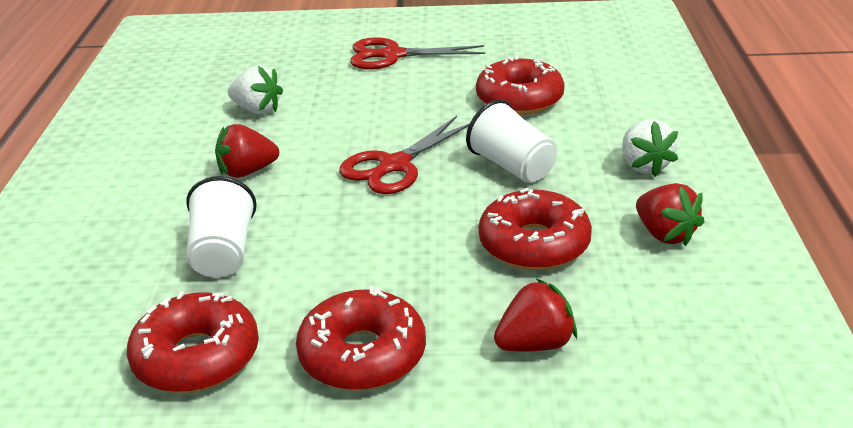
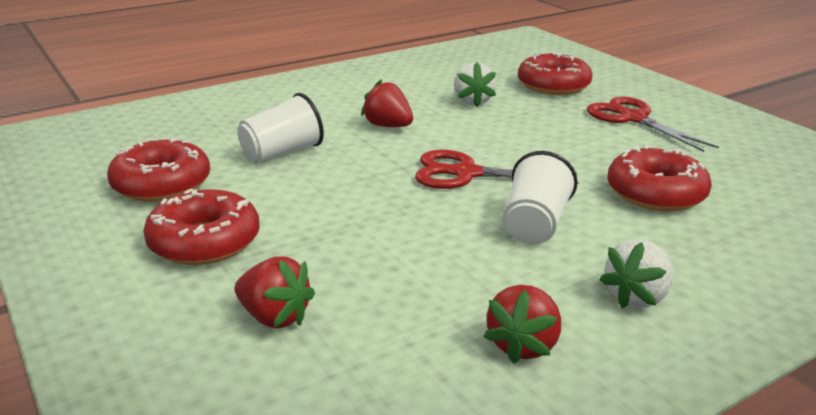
camera: 55 degrees right, 5 degrees down
red donut [478,188,592,270] -> red donut moved to [518,52,593,95]

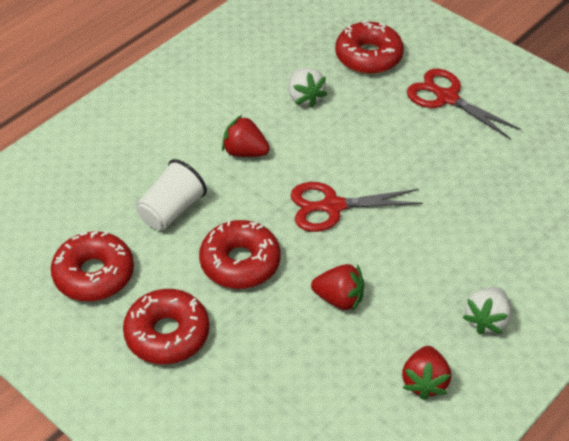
camera: 15 degrees left, 20 degrees up
red strawberry [235,256,315,328] -> red strawberry moved to [311,264,364,311]
white cup [502,151,578,244] -> none
red donut [607,145,712,212] -> red donut moved to [199,220,280,289]

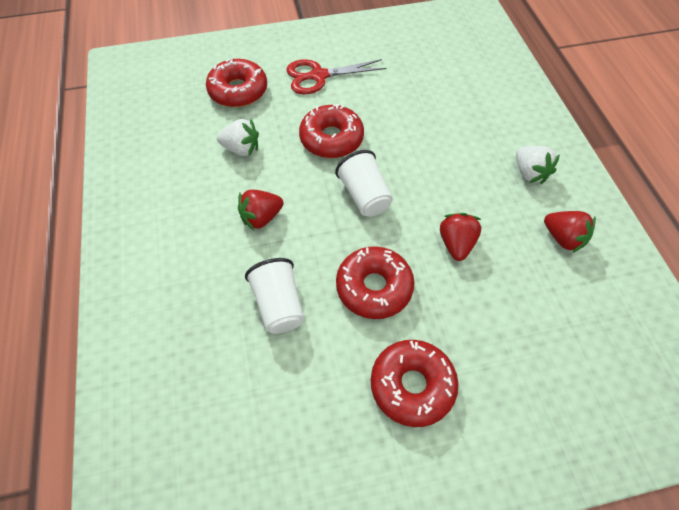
camera: 55 degrees left, 10 degrees up
red donut [51,231,134,301] -> red donut moved to [299,104,364,158]
red scissors [290,182,423,232] -> white cup [335,150,393,217]
red strawberry [311,264,364,311] -> red strawberry turned 45 degrees counterclockwise [440,213,482,261]

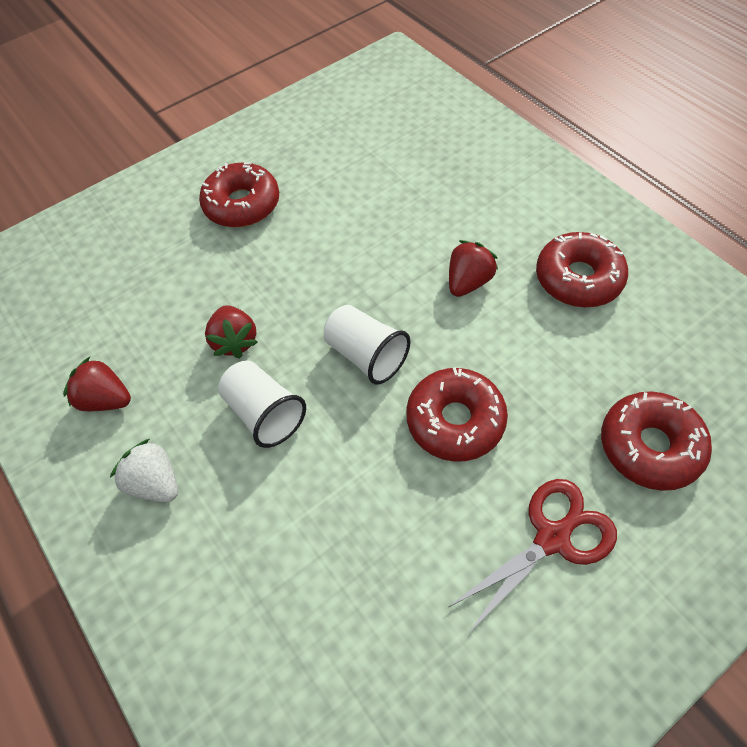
camera: 160 degrees right, 0 degrees up
white strawberry [217,119,259,156] -> none
white cup [245,258,304,334] -> white cup moved to [218,360,306,448]
red donut [336,246,415,319] -> red donut moved to [536,232,628,307]

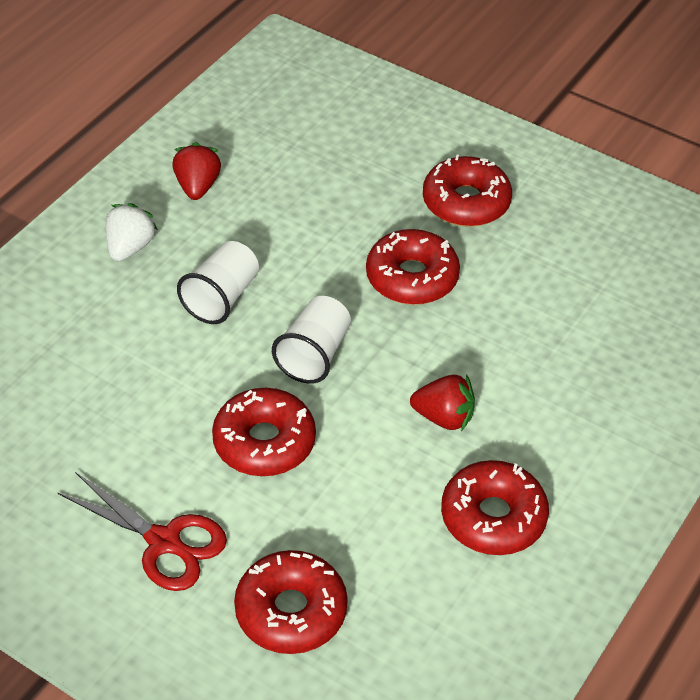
camera: 65 degrees right, 10 degrees down
red strawberry [205,305,258,358] -> none
none -> red donut [366,229,460,305]

